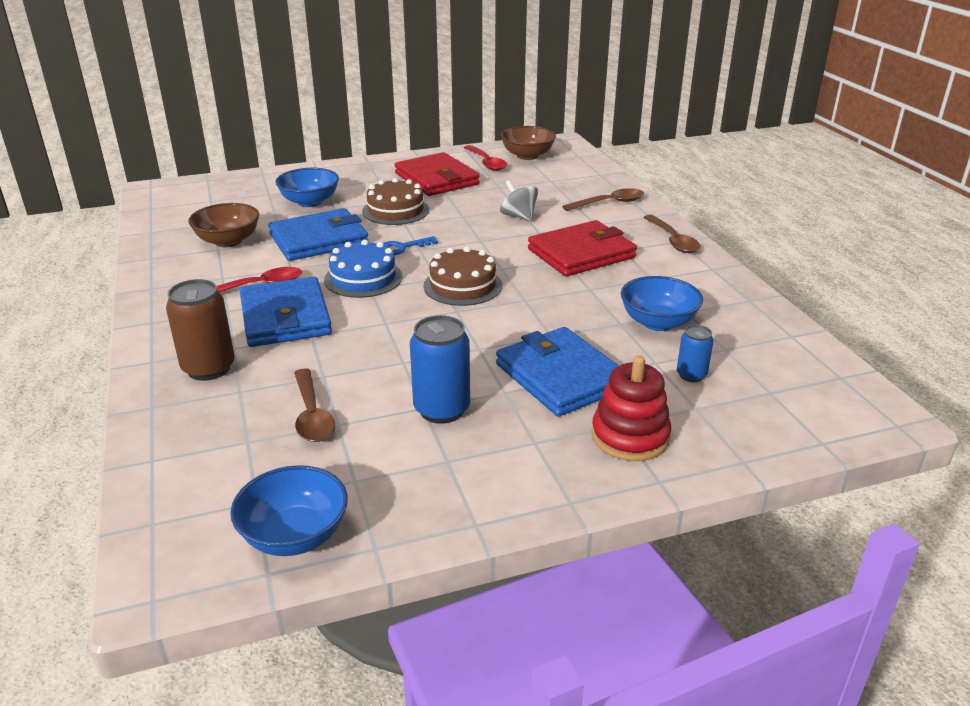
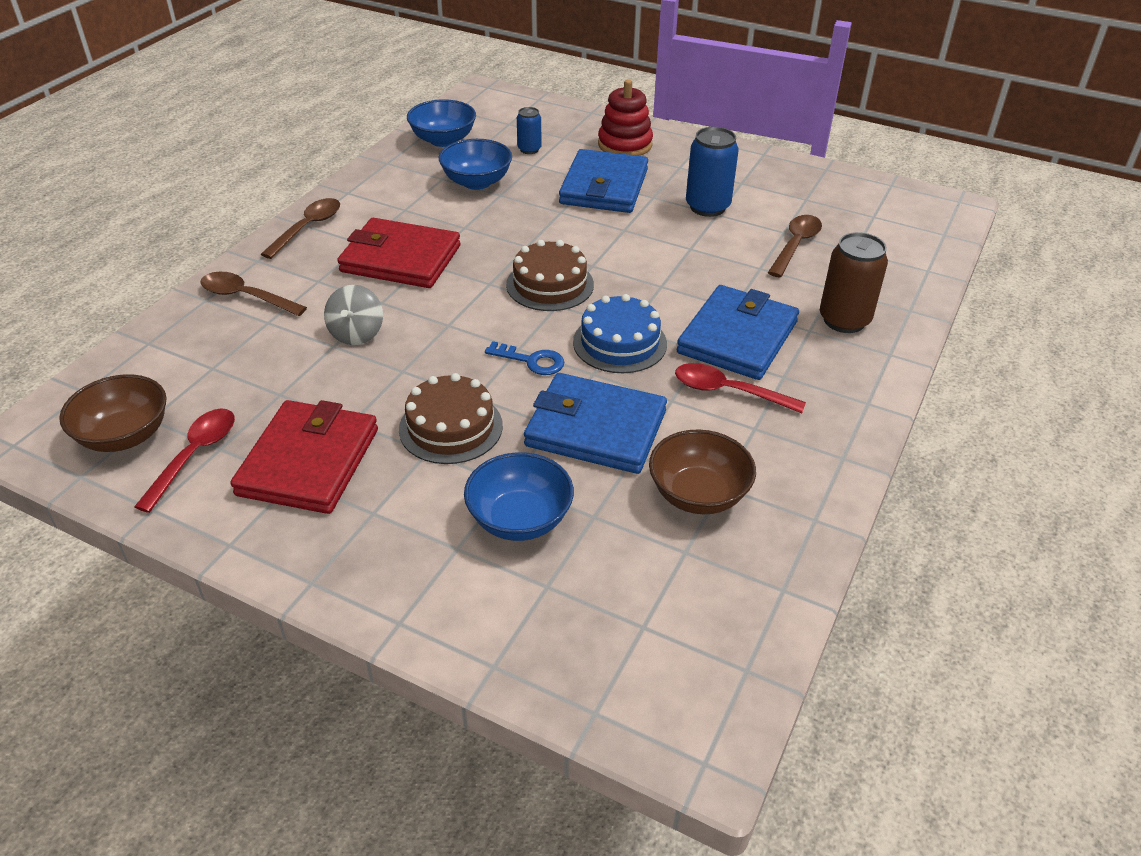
camera: 135 degrees left, 10 degrees up
blue bowl [230,465,348,556] -> blue bowl moved to [407,99,476,147]

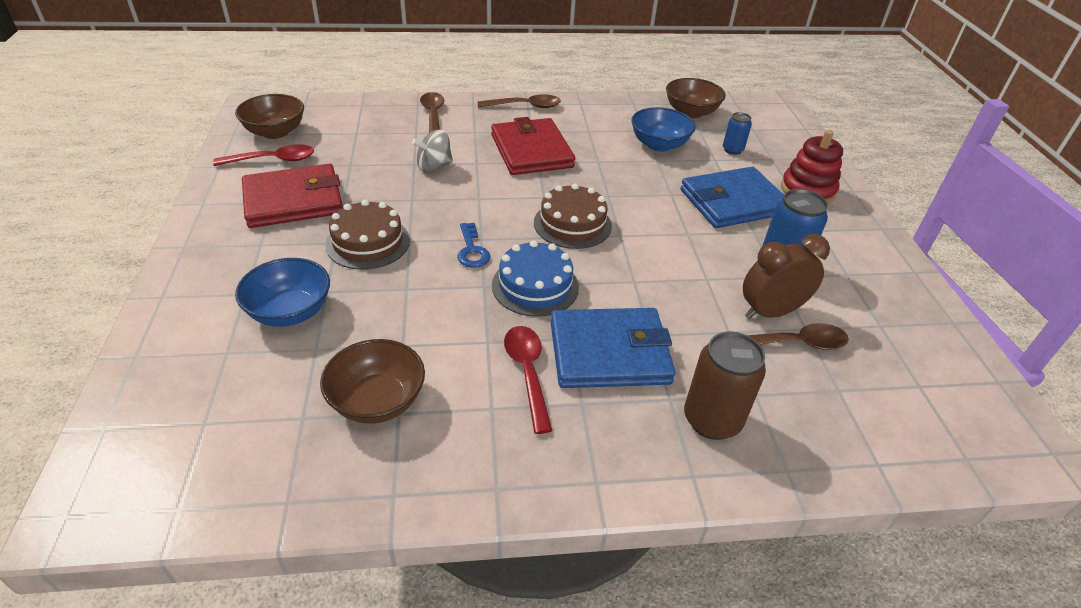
camera: 55 degrees right, 0 degrees up
blue bowl [407,99,476,147] -> brown bowl [666,78,726,118]
blue wallet [524,373,667,474] -> none
none -> brown clock [743,234,830,319]

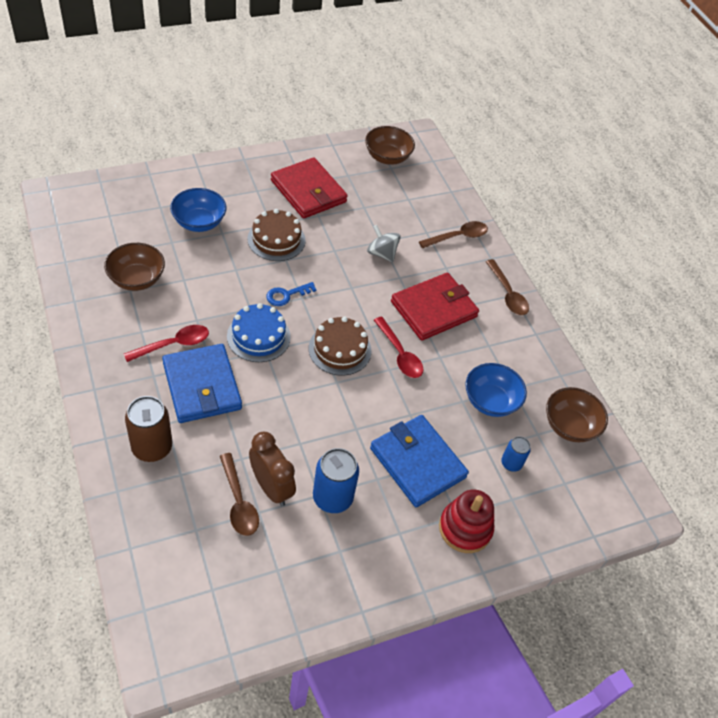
camera: 70 degrees right, 10 degrees up
red spoon [213,144,314,166] -> red spoon moved to [374,317,424,378]

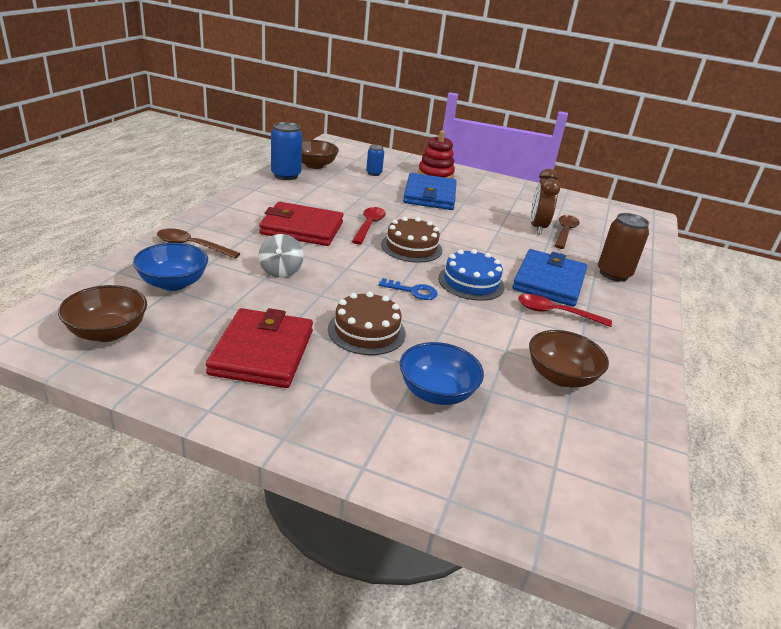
camera: 135 degrees left, 20 degrees down
blue can [313,448,359,513] -> blue can moved to [271,122,302,180]
blue bowl [465,363,527,417] -> blue bowl moved to [133,243,208,291]
brown spoon [486,259,529,315] -> none

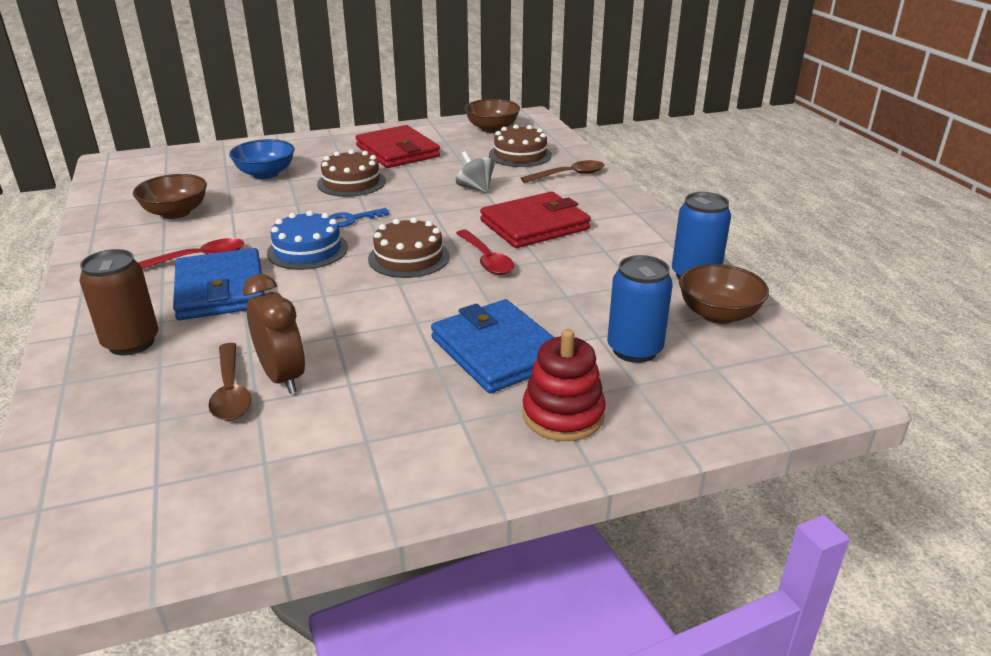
camera: 145 degrees right, 0 degrees up
blue bowl [133,243,208,291] -> brown cake [489,124,552,167]
blue can [366,145,384,176] -> blue can [607,255,673,363], size x1.75

